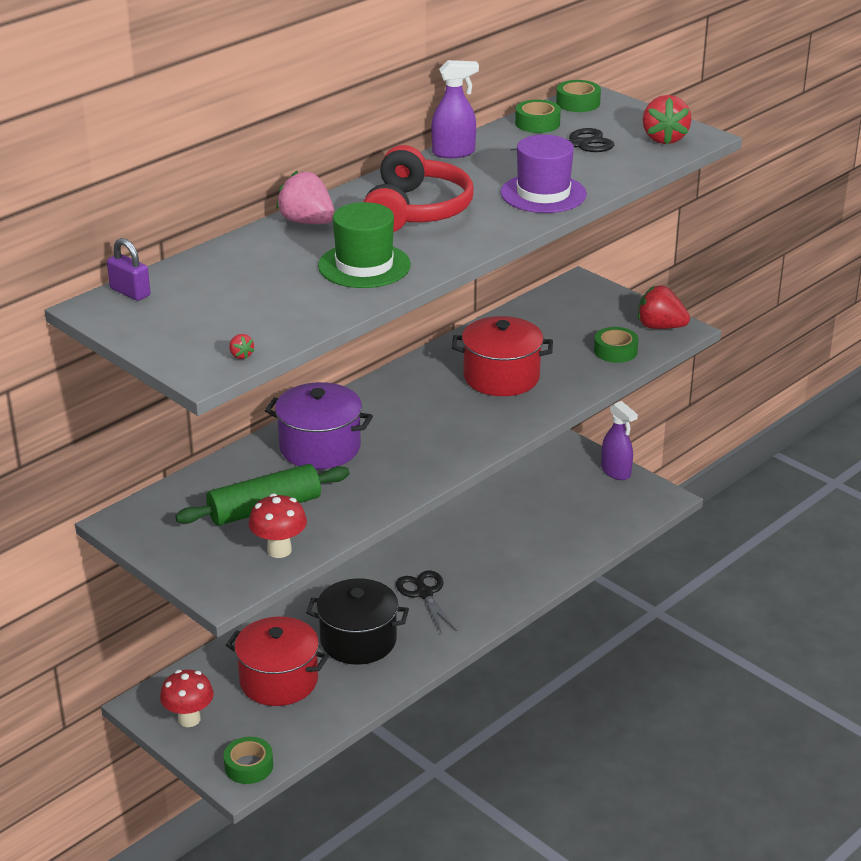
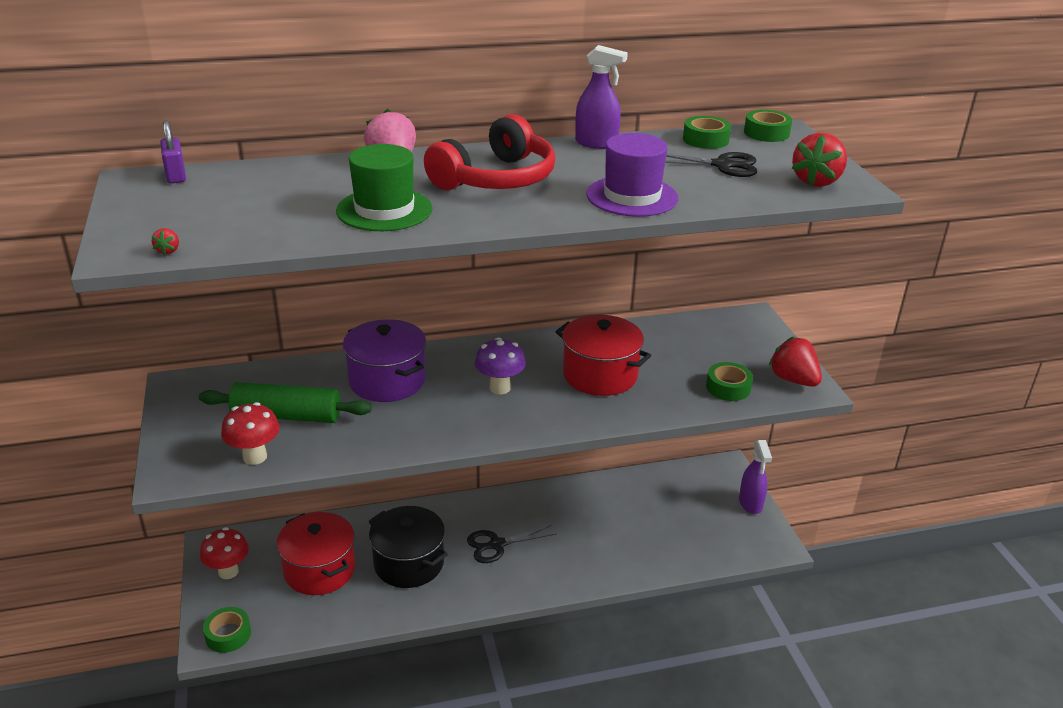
camera: 30 degrees right, 0 degrees up
black scissors [396,570,457,634] -> black scissors turned 120 degrees counterclockwise [467,525,556,563]
none -> purple mushroom [475,337,526,394]

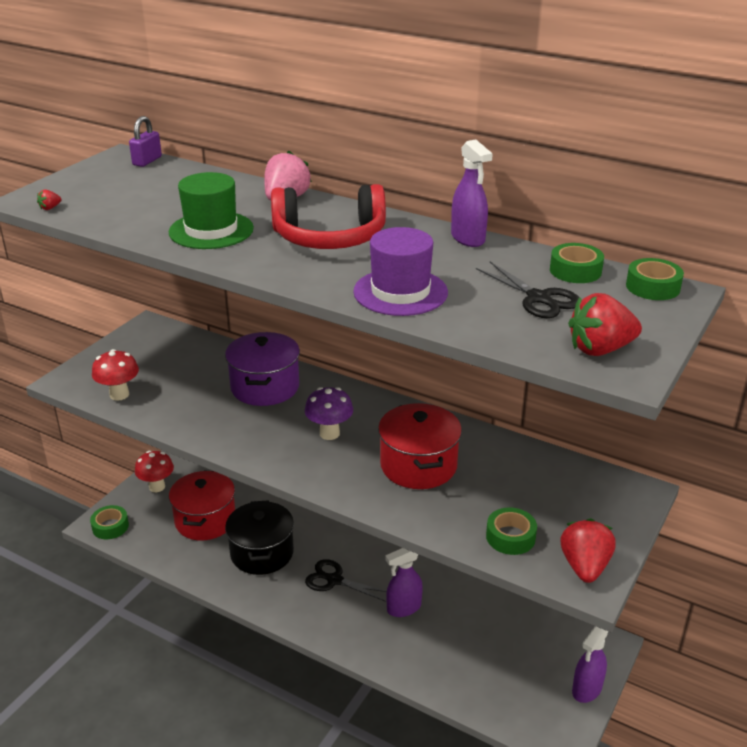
camera: 45 degrees right, 0 degrees up
green rolling pin [199,382,372,423] -> none
none -> purple spray bottle [385,548,423,617]

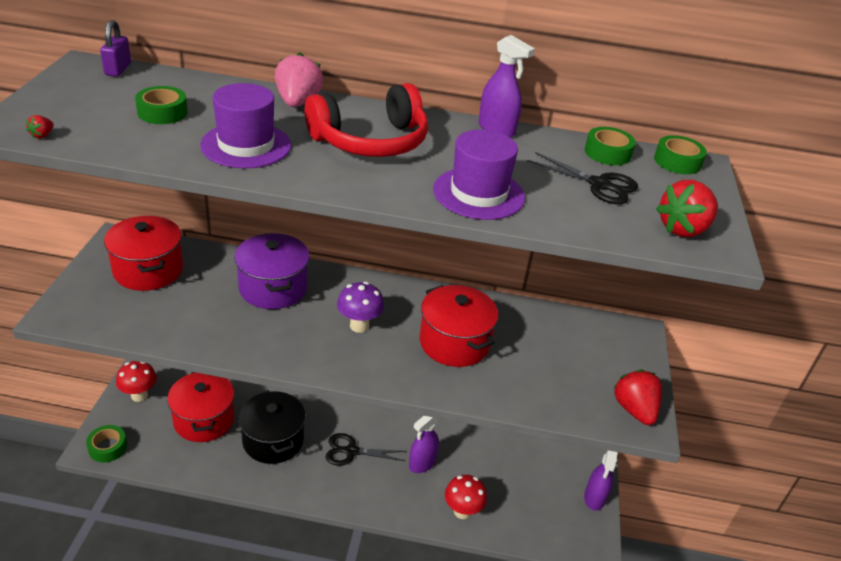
camera: 25 degrees left, 5 degrees up
red mushroom [92,349,139,401] -> red mushroom moved to [445,475,487,519]
green hat [169,172,254,249] -> purple hat [200,83,291,168]
green tape [486,507,537,555] -> green tape moved to [135,86,188,124]
none -> red pot [104,216,183,291]

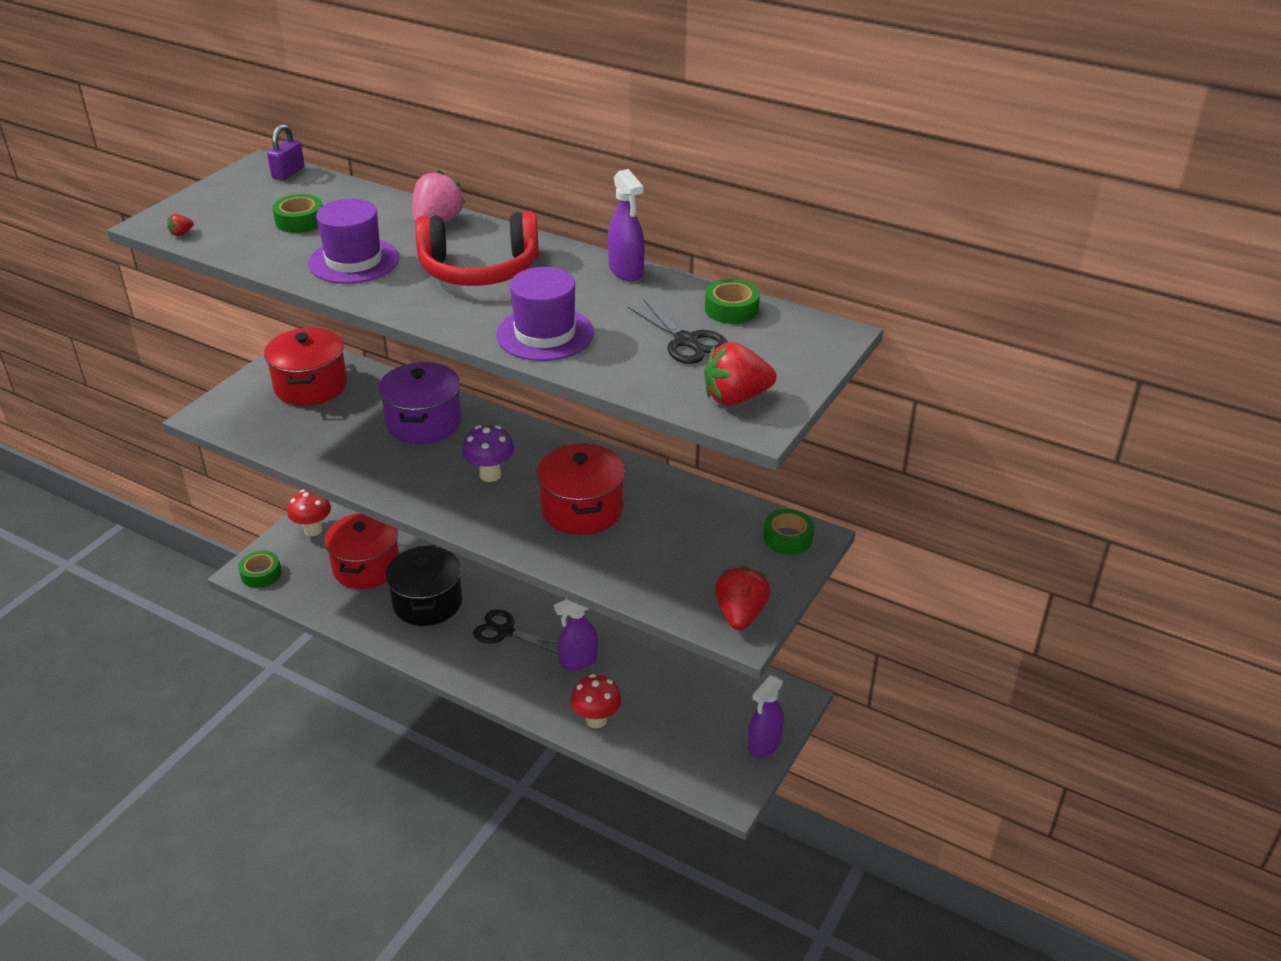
camera: 25 degrees right, 0 degrees up
green tape [654,135,707,174] -> green tape moved to [764,509,814,554]

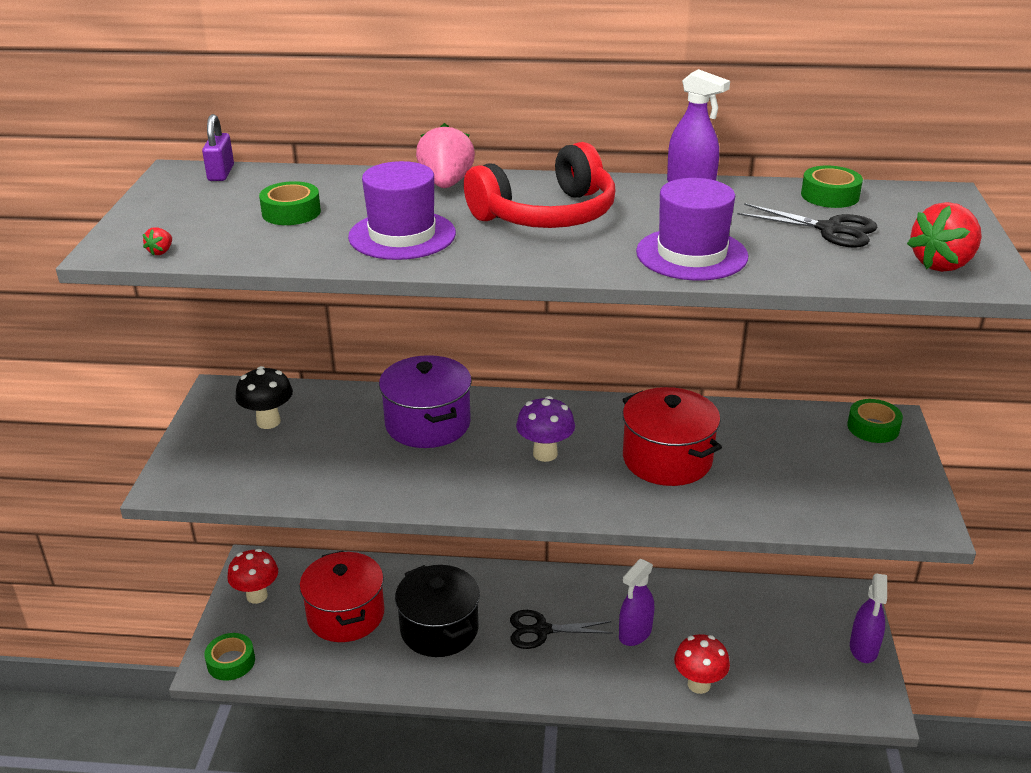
camera: 25 degrees left, 5 degrees down
red pot [264,328,347,406] -> black mushroom [235,366,293,429]
red strawberry [715,566,771,630] -> none

